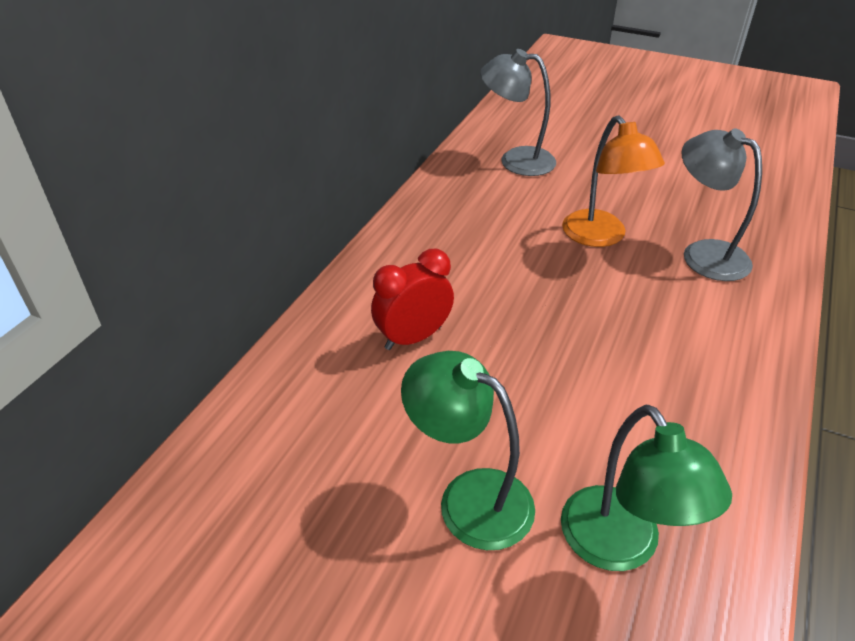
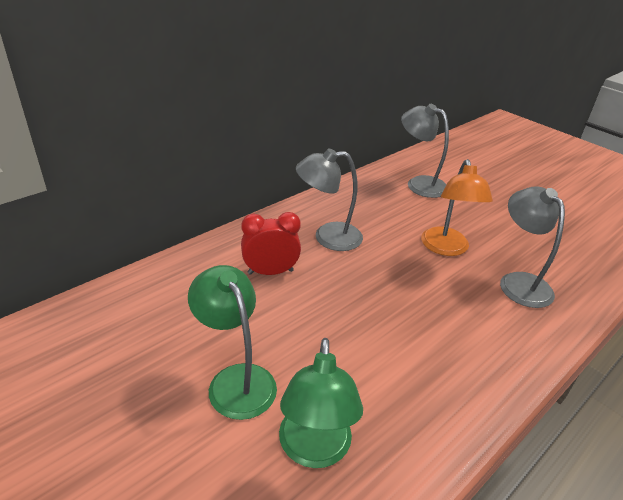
camera: 20 degrees right, 5 degrees down
none -> grey lamp [296,148,363,251]

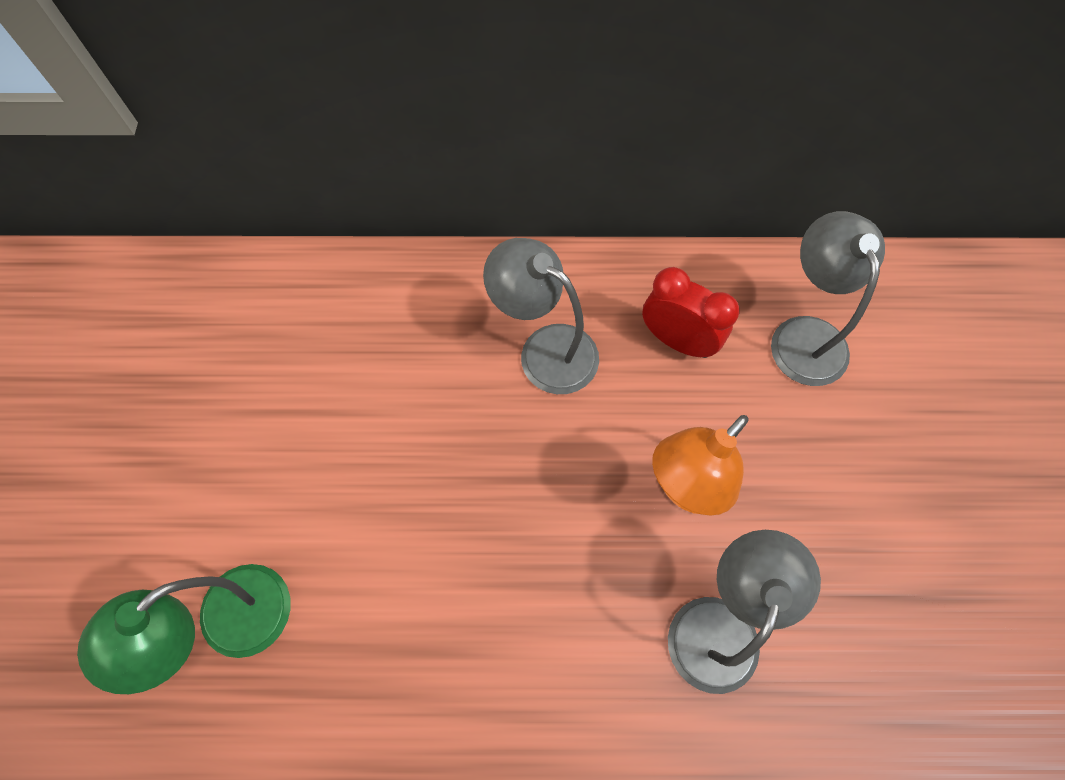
camera: 45 degrees right, 30 degrees up
green lamp [188,265,277,420] -> none
red clock [241,212,301,275] -> red clock moved to [642,267,740,358]

